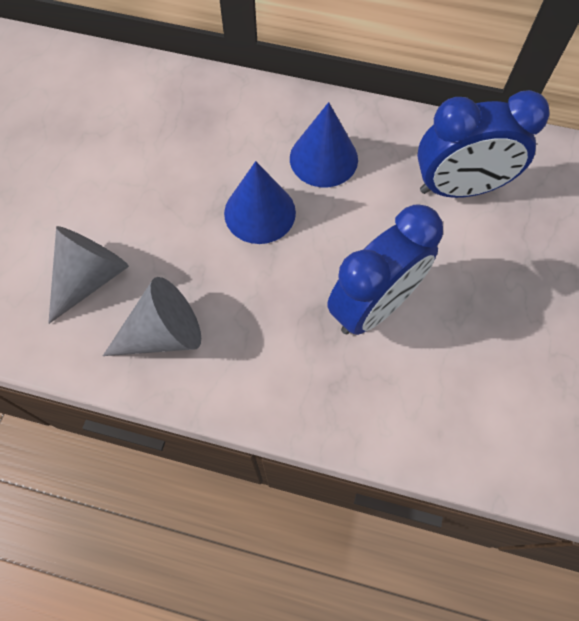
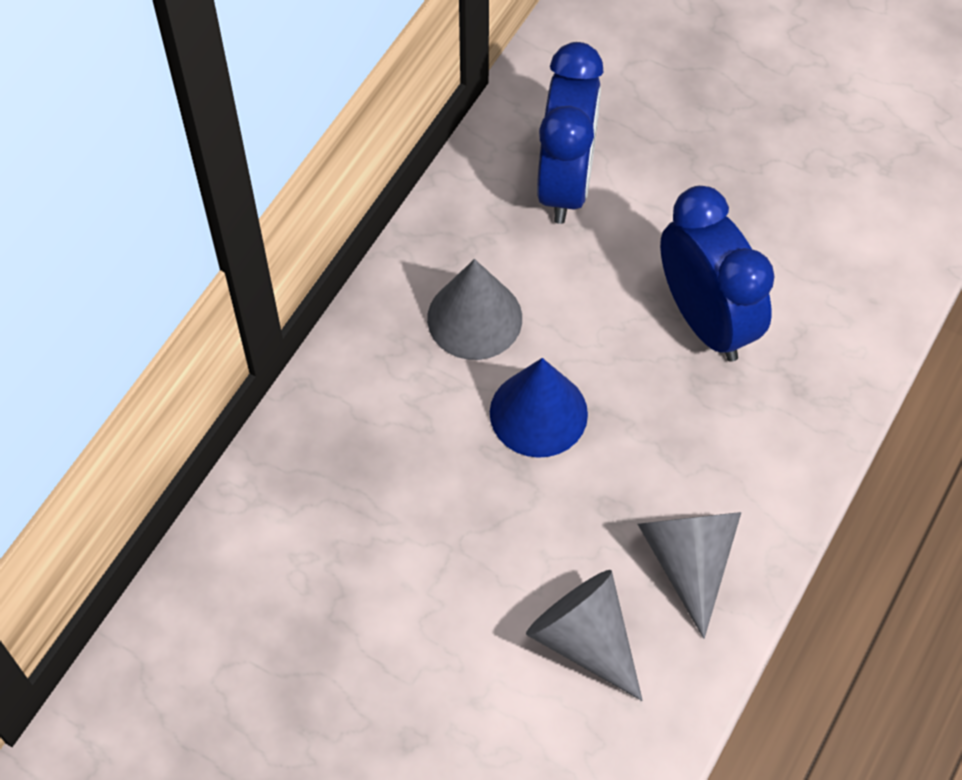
camera: 75 degrees left, 5 degrees down
blue cone [290,102,358,187] -> grey cone [427,259,522,360]

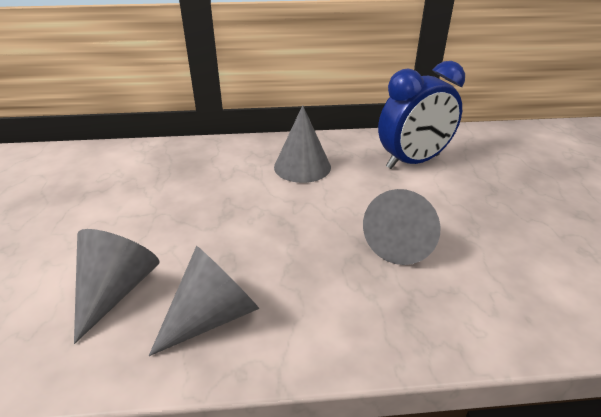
camera: 55 degrees right, 25 degrees down
blue cone [490,358,588,458] -> none
blue clock [660,186,775,362] -> grey cone [363,189,441,265]

